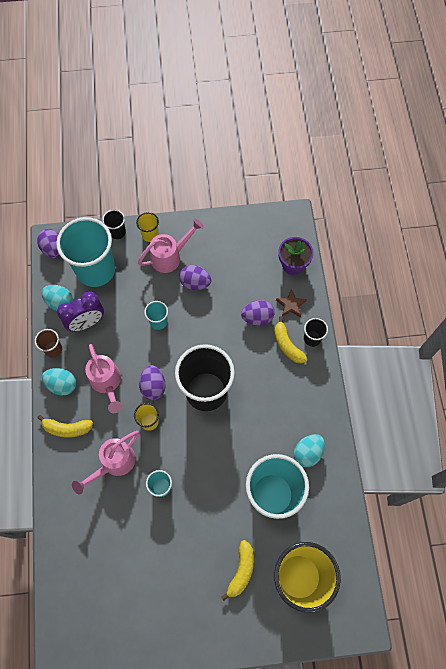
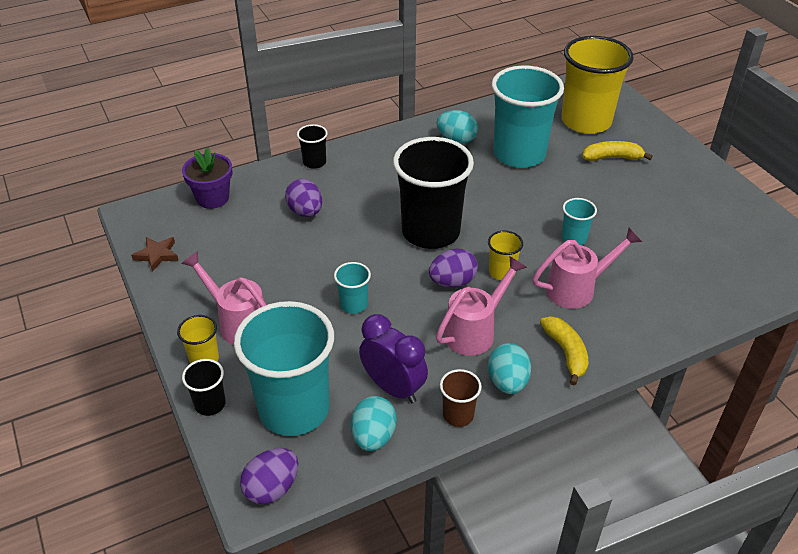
camera: 110 degrees left, 25 degrees down
pink watering can [72,431,140,494] -> pink watering can turned 45 degrees counterclockwise [532,227,642,309]
purple egg [179,265,211,290] -> none
yellow banana [274,316,308,363] -> none
brown star [276,289,307,318] -> brown star moved to [131,237,179,272]

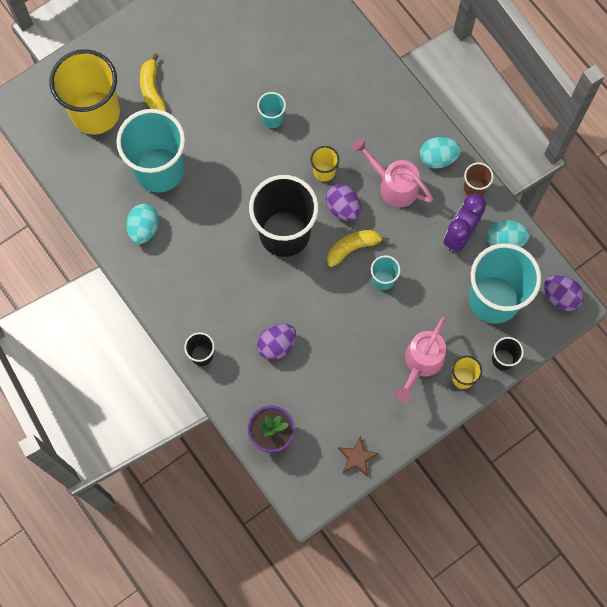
camera: 100 degrees left, 30 degrees up
pink watering can [532,227,642,309] -> none
yellow banana [540,316,588,386] -> yellow banana moved to [327,230,389,267]

